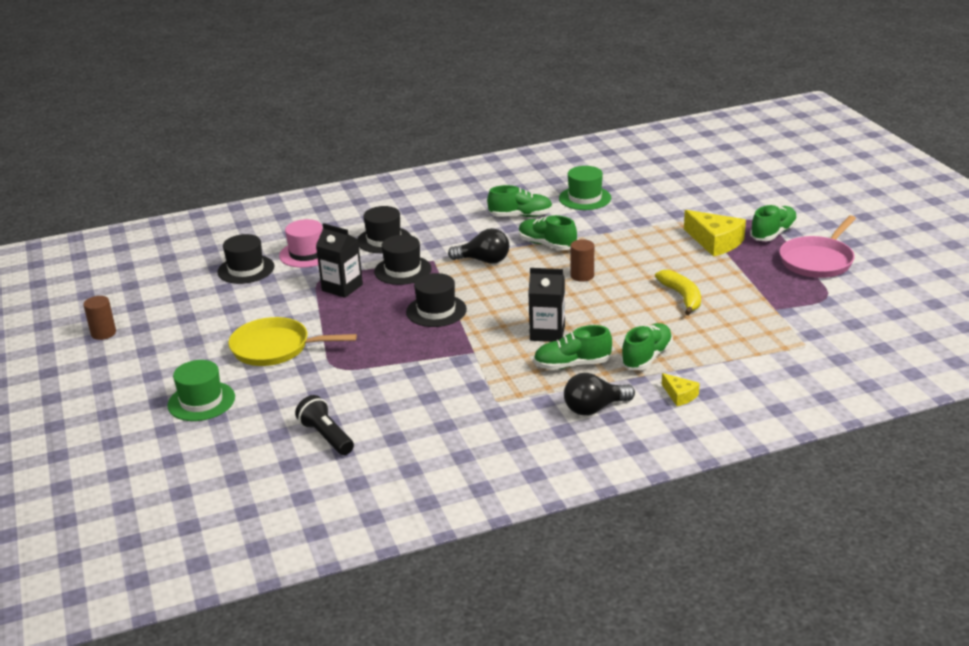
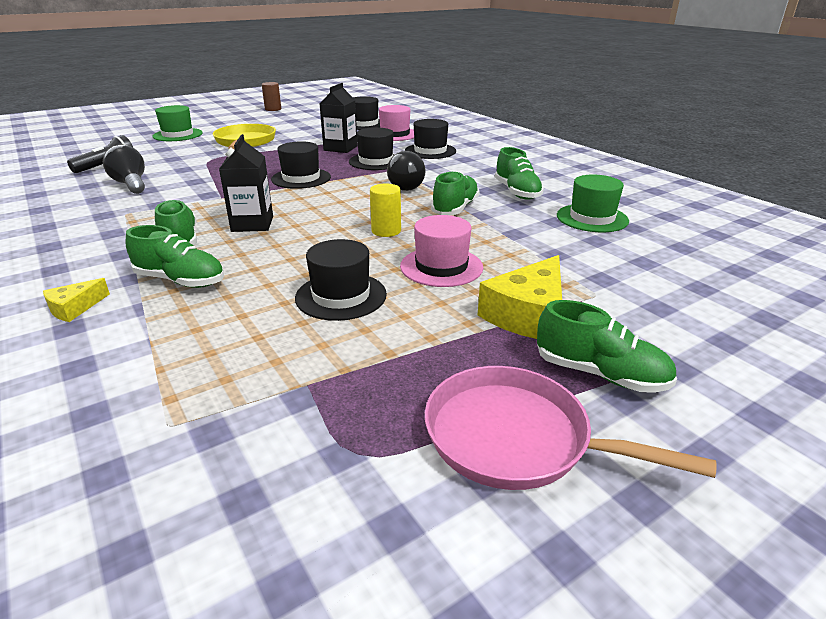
camera: 75 degrees right, 0 degrees up
black light bulb [564,373,635,415] -> black light bulb moved to [103,144,145,194]
brown cylinder [570,239,594,282] -> yellow cylinder [370,183,401,237]
yellow banana [655,270,701,315] -> black hat [295,239,387,321]
none -> pink hat [400,215,483,287]

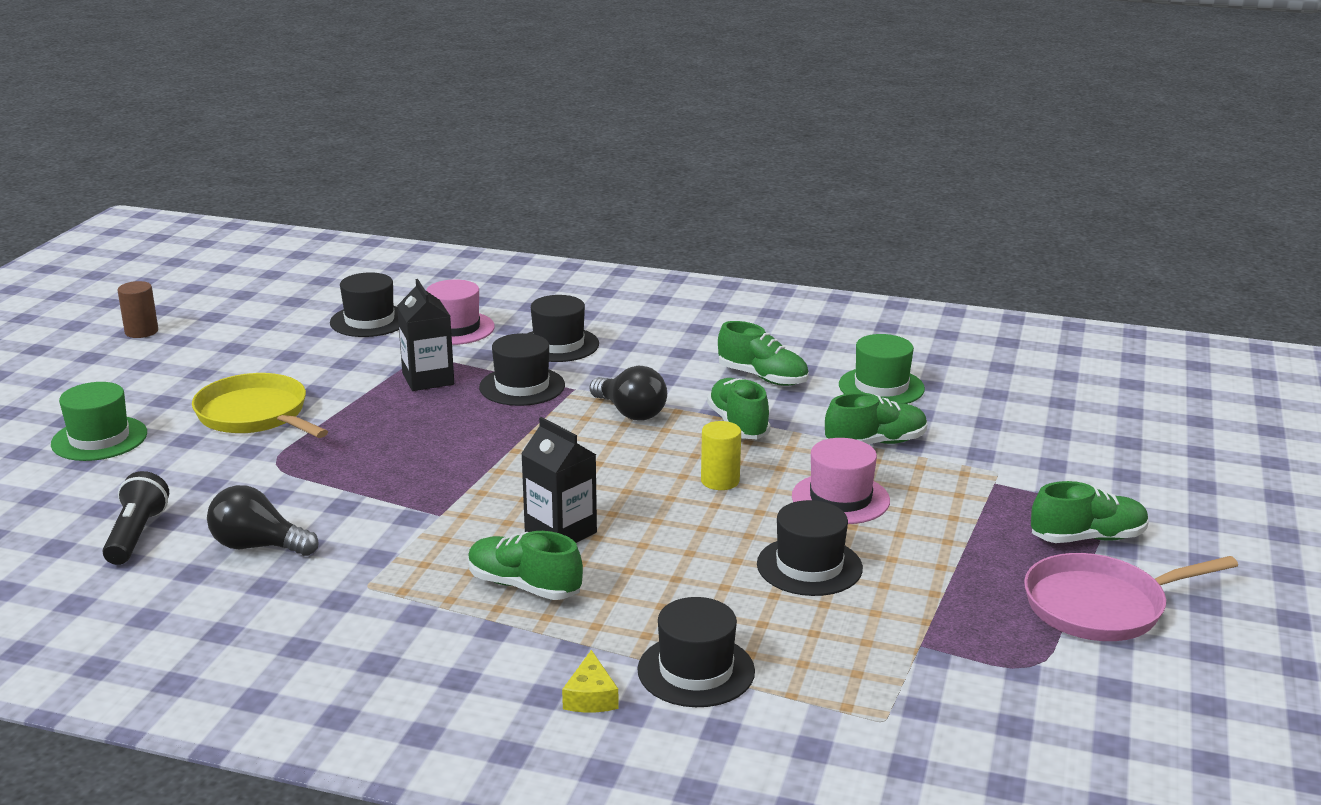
camera: 40 degrees left, 5 degrees down
green shoe [126,225,224,288] -> green shoe moved to [825,393,927,445]
black hat [271,141,331,189] -> black hat moved to [637,597,755,707]
yellow cheese [478,255,562,339] -> none

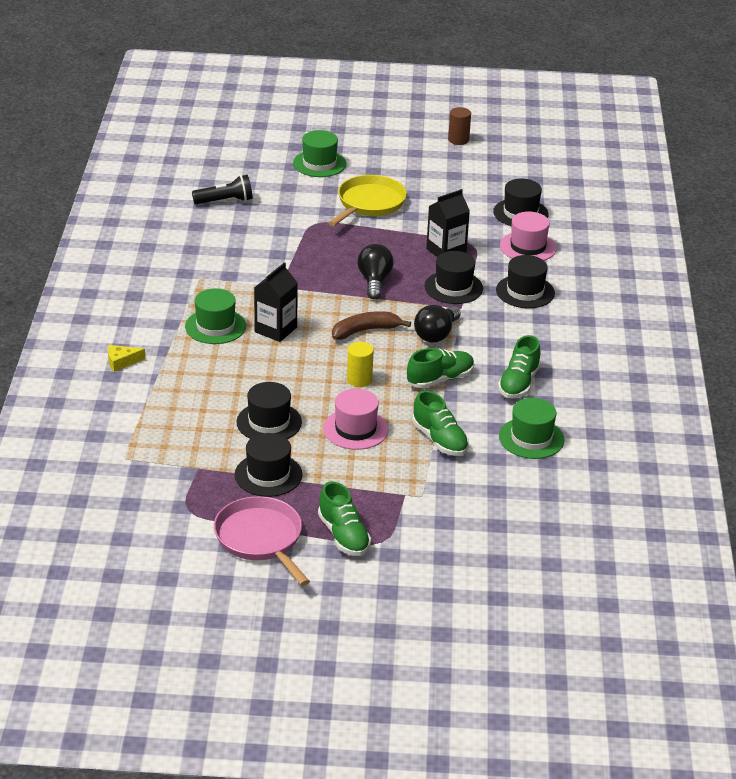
camera: 75 degrees right, 10 degrees up
black light bulb [207,485,319,556] -> black light bulb moved to [357,244,394,299]
green shoe [468,531,583,600] -> green hat [185,288,246,344]
black hat [637,597,755,707] -> black hat moved to [235,433,302,497]
none -> brown banana [332,311,411,340]

